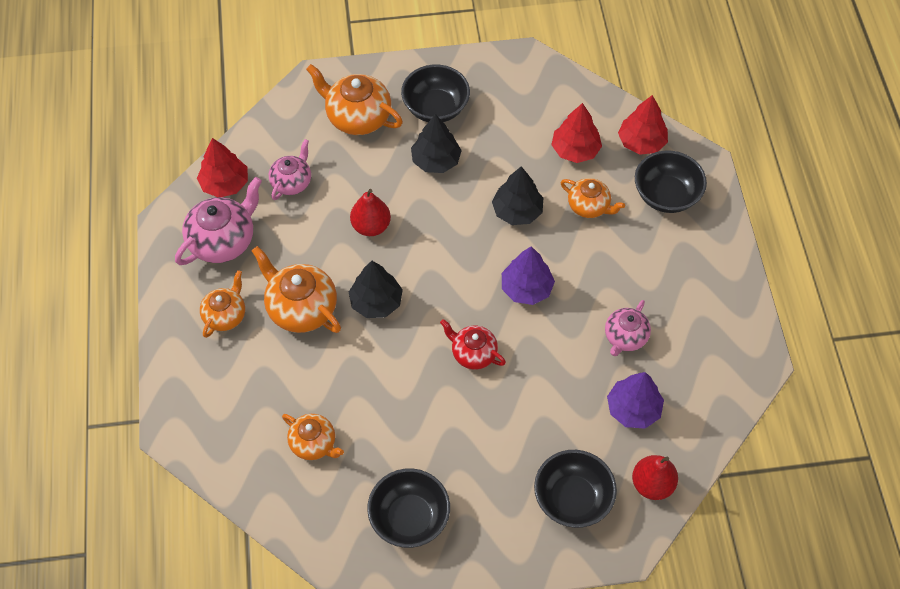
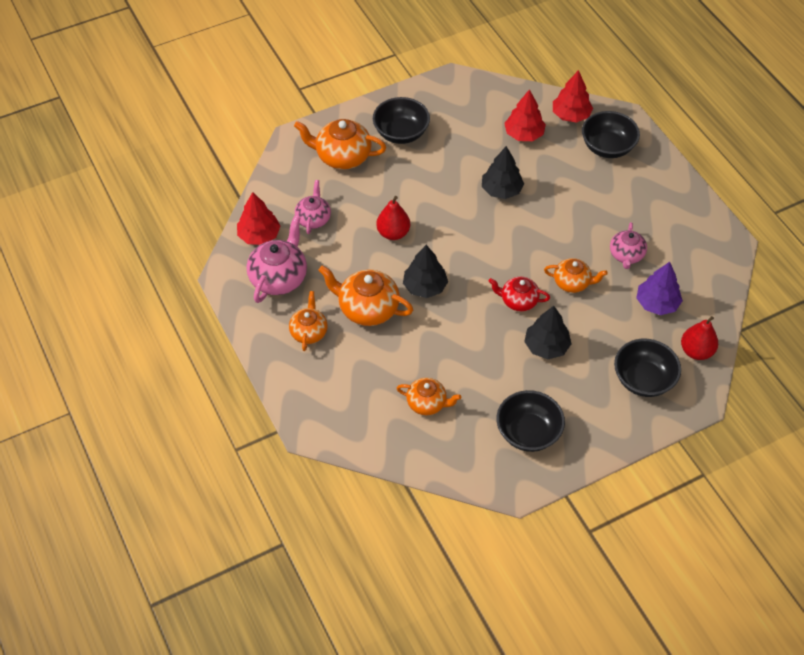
camera: 20 degrees left, 5 degrees down
black tree [411,114,462,173] -> black tree moved to [524,306,571,359]
purple tree [502,246,555,305] -> none
orange teapot [560,178,625,218] -> orange teapot moved to [544,258,608,293]

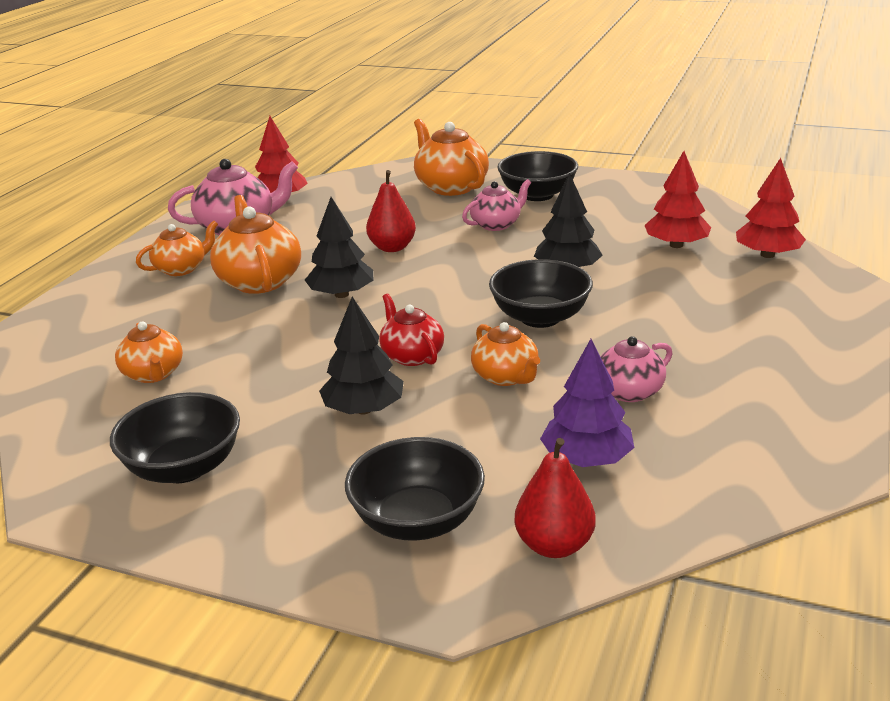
camera: 50 degrees right, 25 degrees down
pink teapot [295,180,331,234] -> pink teapot moved to [462,179,531,231]
black bowl [582,111,640,158] -> black bowl moved to [489,259,593,328]

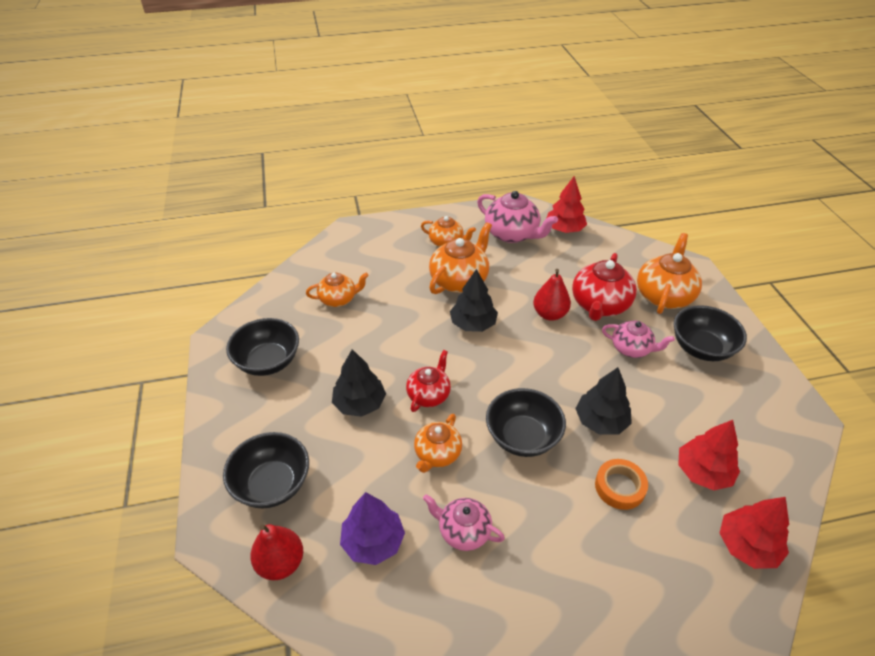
camera: 55 degrees right, 15 degrees up
orange teapot [115,321,183,383] -> orange teapot turned 135 degrees counterclockwise [306,273,369,307]
none -> red teapot [572,253,637,321]
none -> orange tape [595,459,648,510]

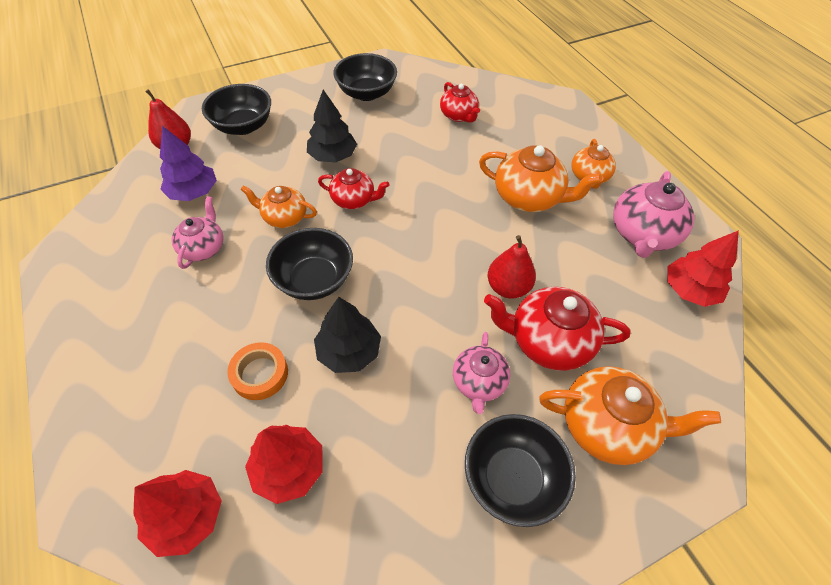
camera: 75 degrees right, 10 degrees up
orange teapot [306,273,369,307] -> red teapot [440,82,480,123]
black tree [450,269,498,332] -> none

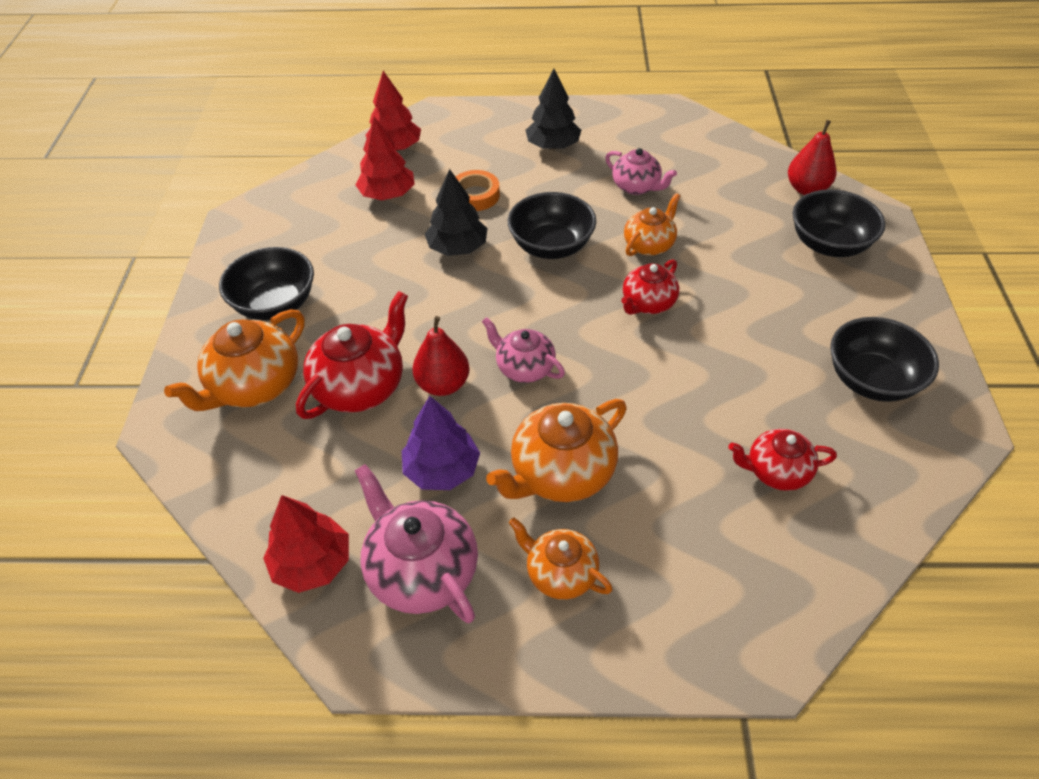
camera: 120 degrees right, 5 degrees down
purple tree [160,126,217,201] -> purple tree moved to [402,396,480,490]
black tree [307,90,357,162] -> black tree moved to [526,69,581,150]
pink teapot [453,332,510,414] -> pink teapot moved to [482,317,565,383]

